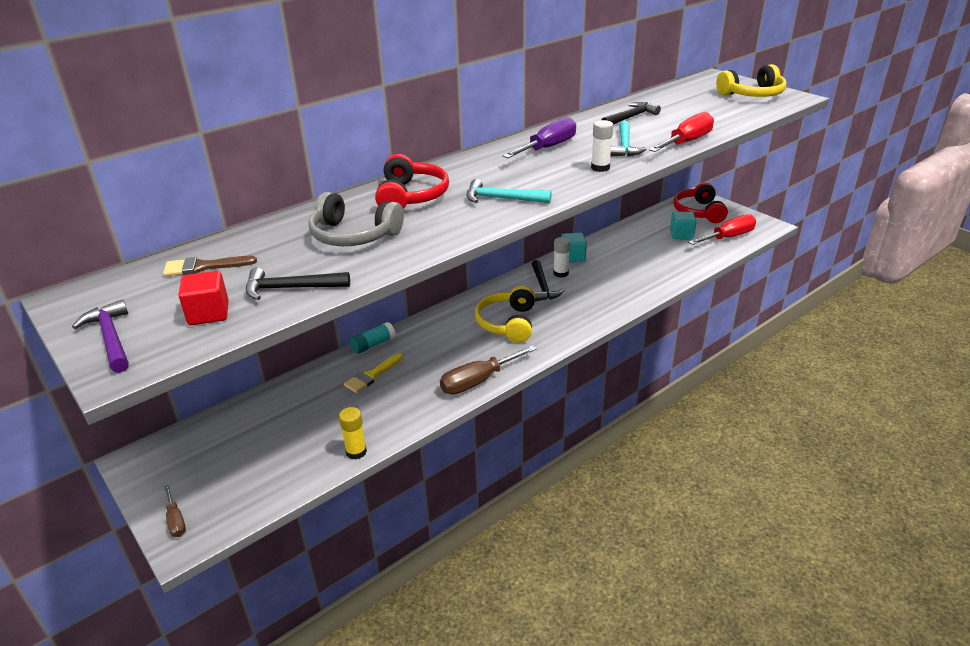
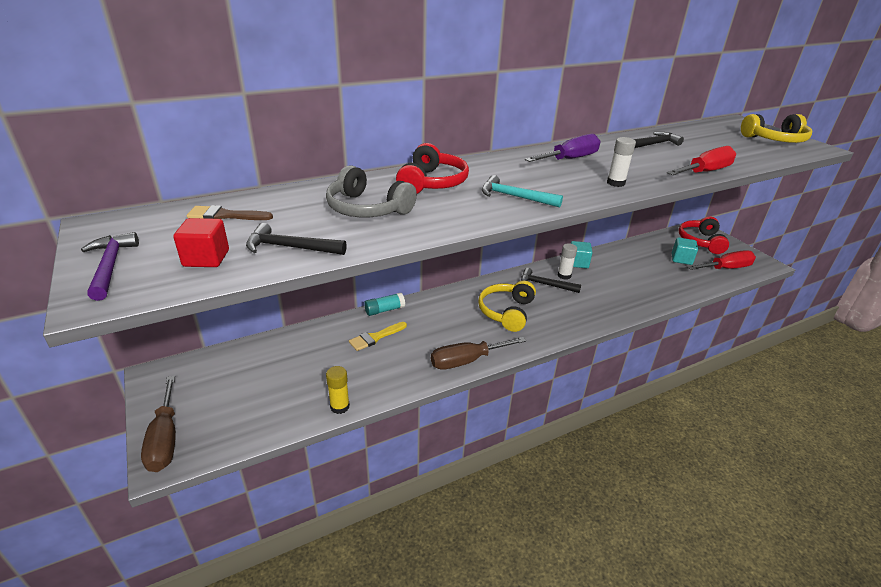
camera: 10 degrees right, 0 degrees up
brown screwdriver [164,485,186,537] -> brown screwdriver [141,376,176,472], size x1.88
black hammer [532,260,564,301] -> black hammer turned 105 degrees clockwise [521,268,581,293]
turquoise hammer [610,121,647,157] -> none

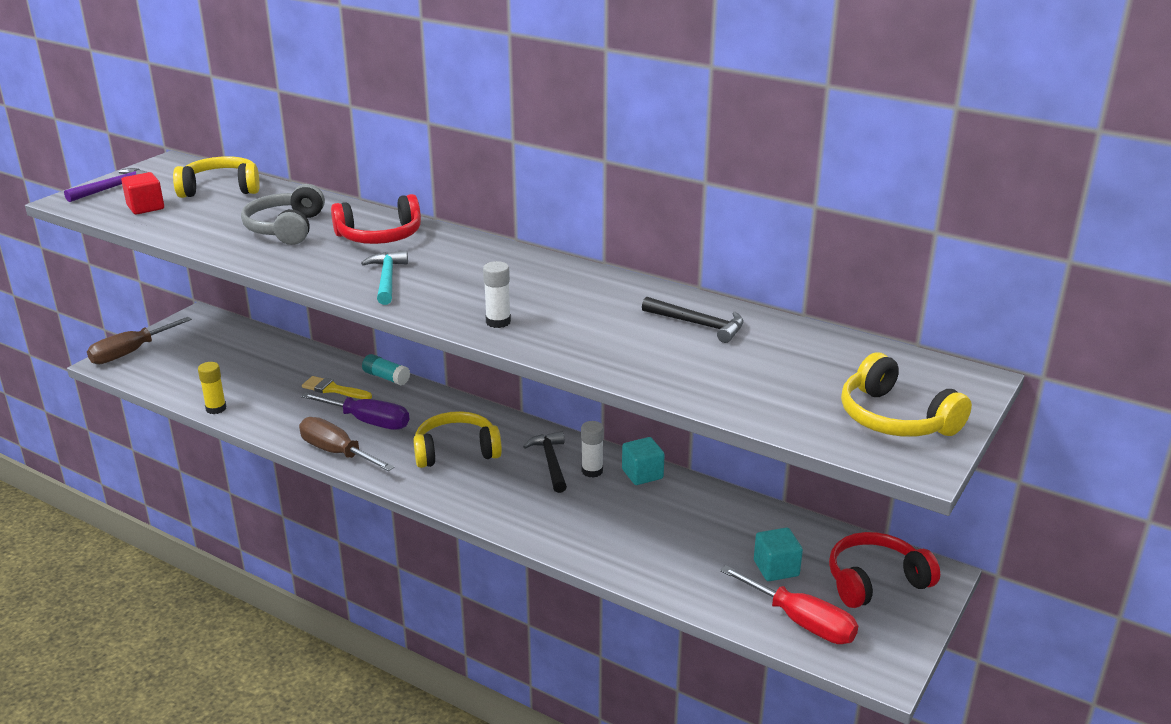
camera: 60 degrees right, 5 degrees down
brown brush [187,205,273,220] -> yellow headphones [173,156,260,198]
black hammer [246,223,347,255] -> none
purple screwdriver [525,134,601,162] -> purple screwdriver moved to [301,392,409,430]
red screwdriver [667,146,736,175] -> none

